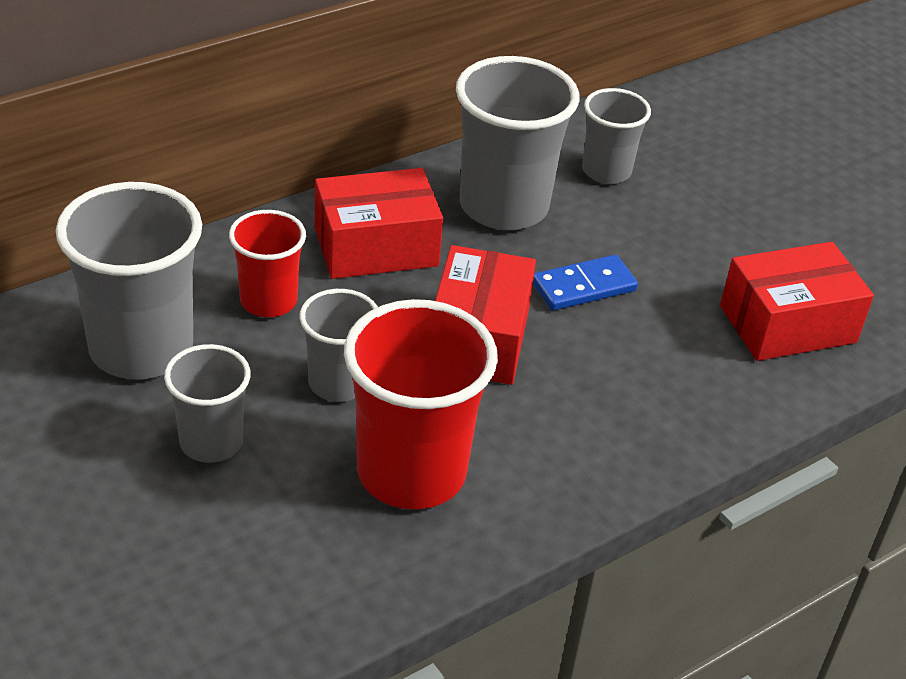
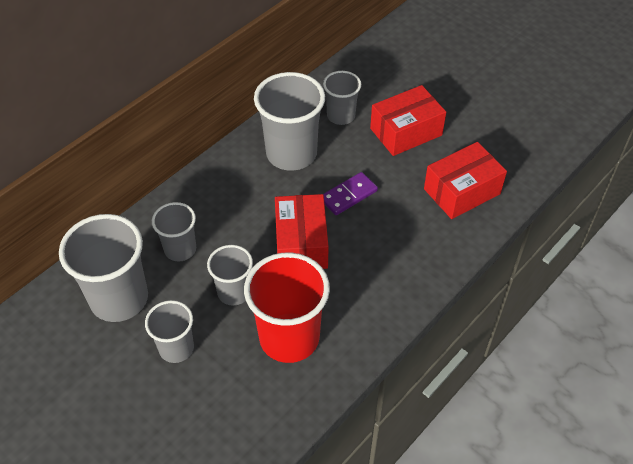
camera: 10 degrees left, 10 degrees up
red cup [229,210,306,317] -> grey cup [152,202,196,261]
red box [315,168,443,279] -> red box moved to [370,85,446,156]
blue domino [533,255,638,311] -> purple domino [323,172,378,215]

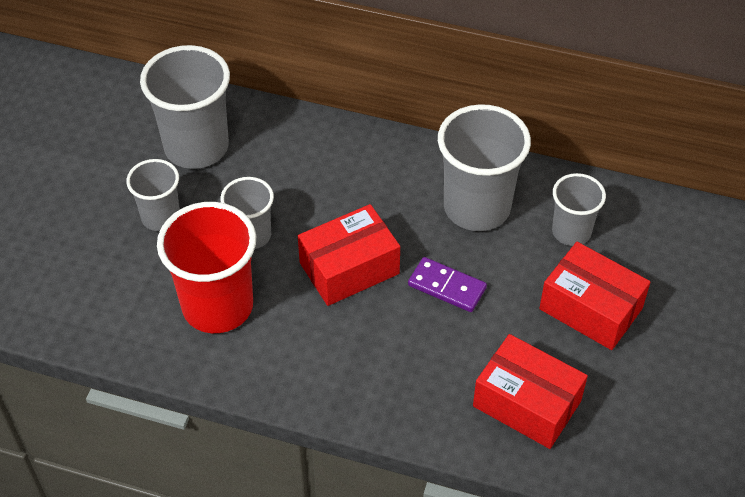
camera: 65 degrees right, 0 degrees up
grey cup [152,202,196,261] -> none

